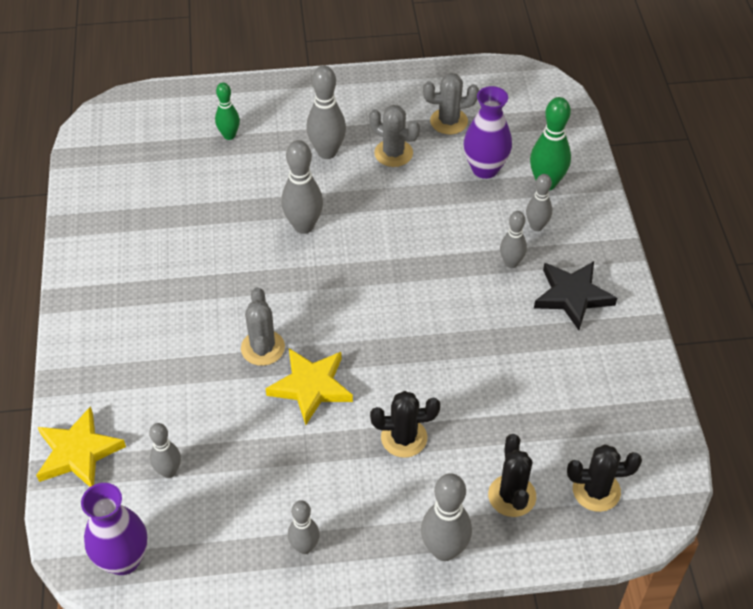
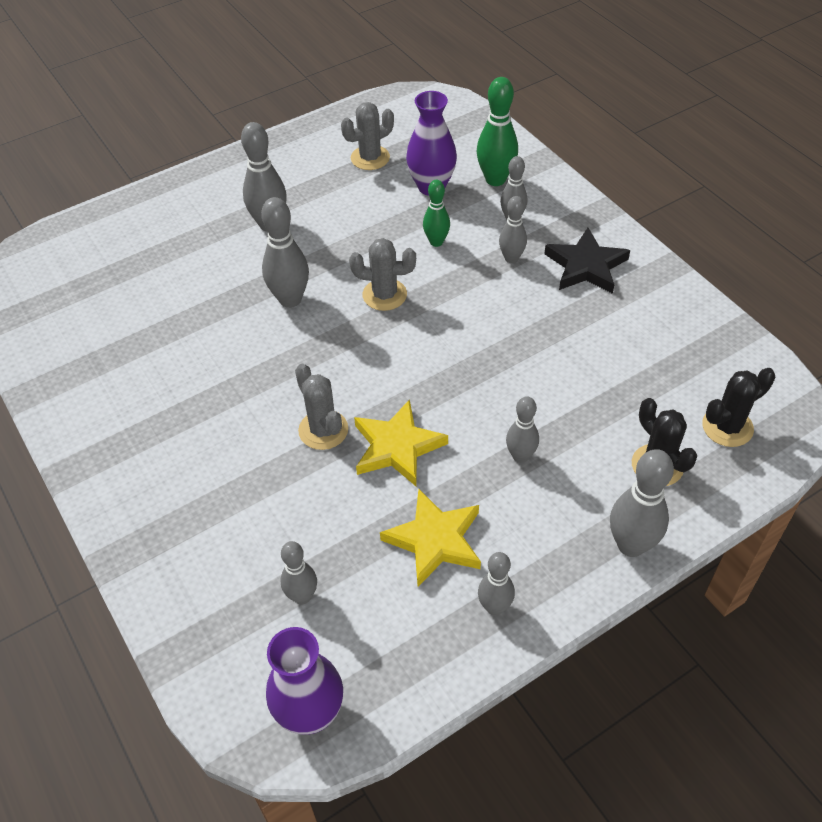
camera: 25 degrees left, 0 degrees up
yellow star [36,406,126,487] -> yellow star moved to [380,489,481,587]
green bowling pin [215,82,240,140] -> green bowling pin moved to [423,180,450,247]
grey cactus [369,105,420,167] -> grey cactus moved to [349,238,416,311]
black cactus [370,391,440,457] -> grey bowling pin [506,396,539,463]

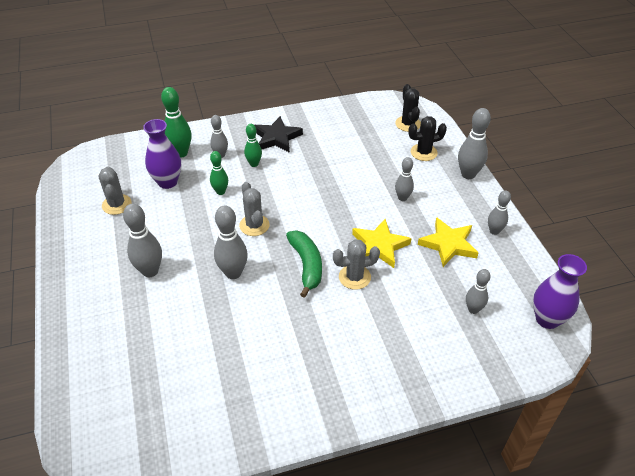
camera: 75 degrees left, 5 degrees down
grey cactus [349,238,416,311] -> grey cactus turned 45 degrees counterclockwise [239,182,270,236]
grey bowling pin [499,196,527,263] -> green bowling pin [244,124,262,167]
none -> green banana [286,231,322,298]

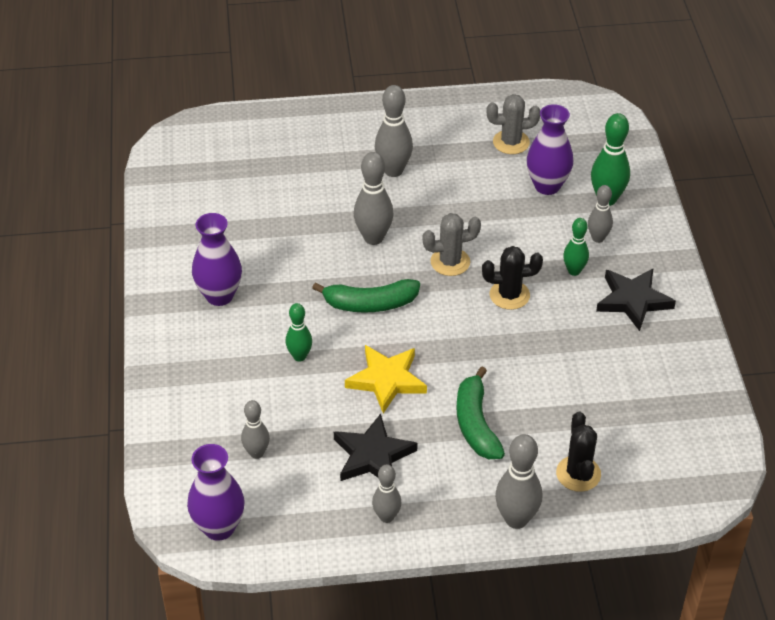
camera: 100 degrees right, 0 degrees up
green bowling pin [210,151,228,195] -> green bowling pin moved to [286,303,312,362]
grey cactus [333,239,380,290] -> none
black cactus [395,84,421,132] -> black cactus moved to [482,246,543,310]
grey bowling pin [395,157,414,201] -> green banana [457,367,505,459]
yellow star [418,217,479,267] -> black star [334,414,418,481]
none -> purple vase [192,213,242,306]

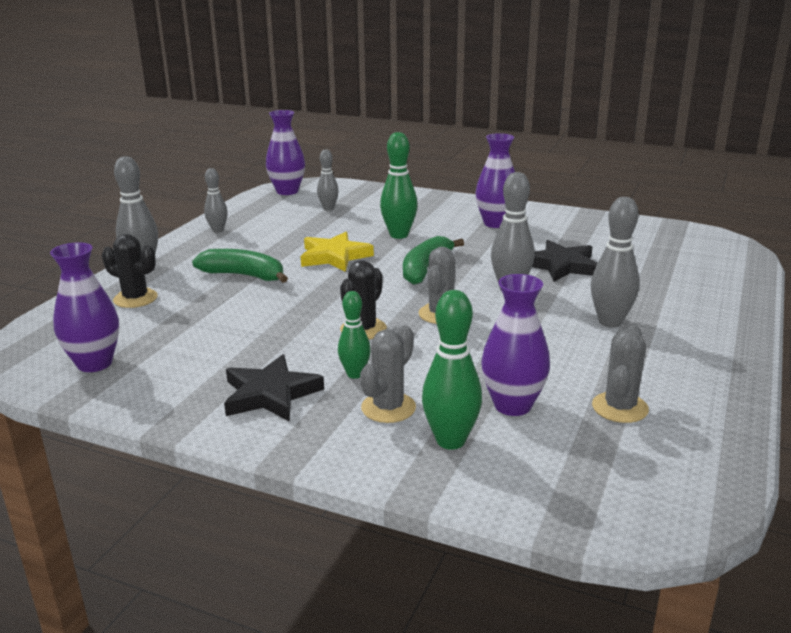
camera: 120 degrees right, 20 degrees down
green bowling pin [286,303,312,362] -> green bowling pin [380,132,417,239], size x1.59
black star [334,414,418,481] -> black star moved to [532,240,598,282]
grey bowling pin [588,185,613,243] -> grey cactus [360,325,416,423]
none -> purple vase [50,242,119,372]

